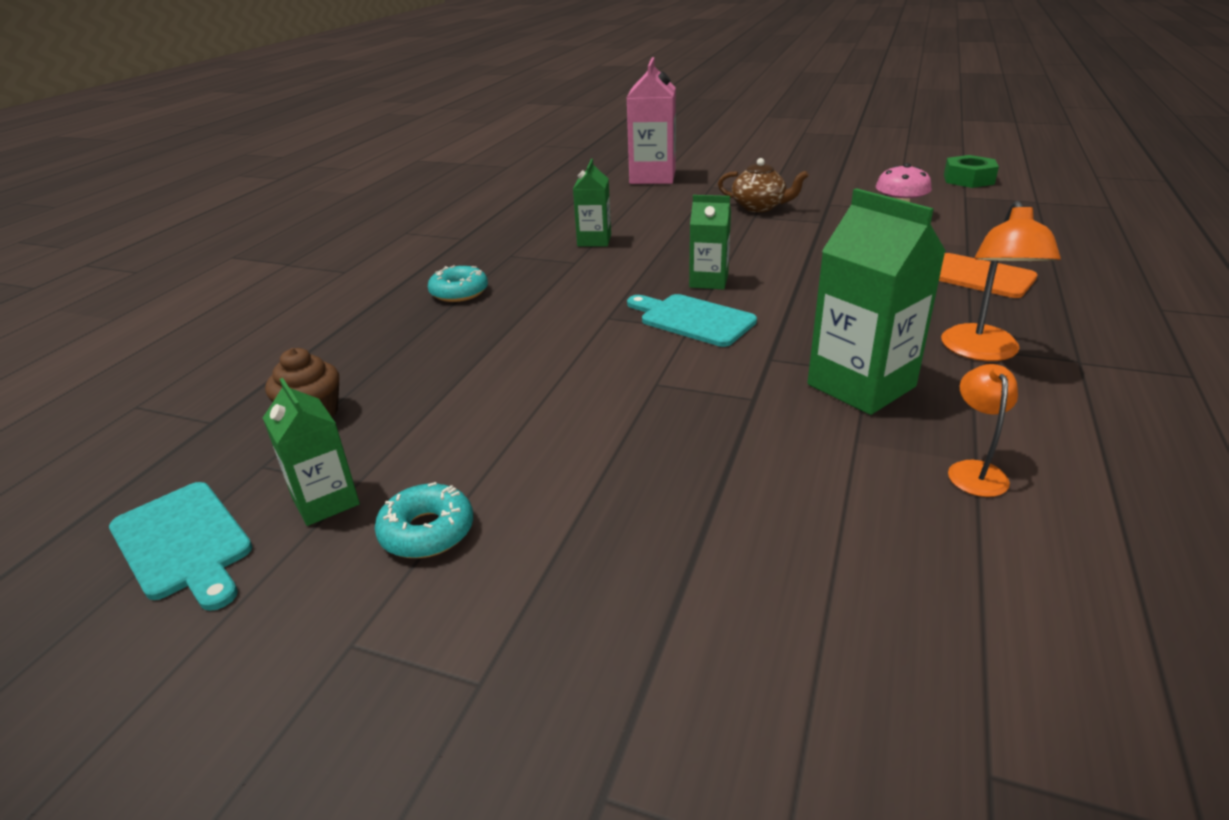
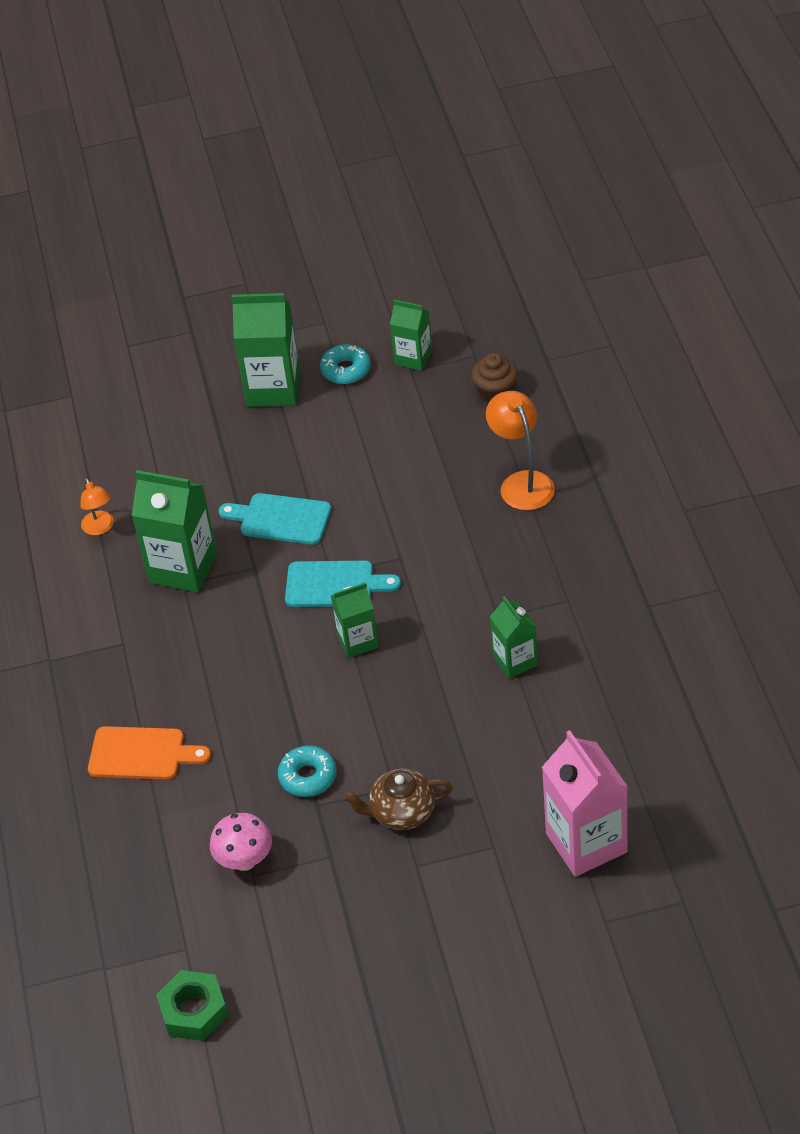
camera: 150 degrees right, 15 degrees up
turquoise cutting board [109,482,252,611] -> turquoise cutting board moved to [219,493,331,545]
turquoise donut [428,265,488,302] -> turquoise donut moved to [278,746,337,797]
orange lamp [941,201,1061,361] -> orange lamp moved to [486,391,555,510]
none -> green carton [231,293,300,407]

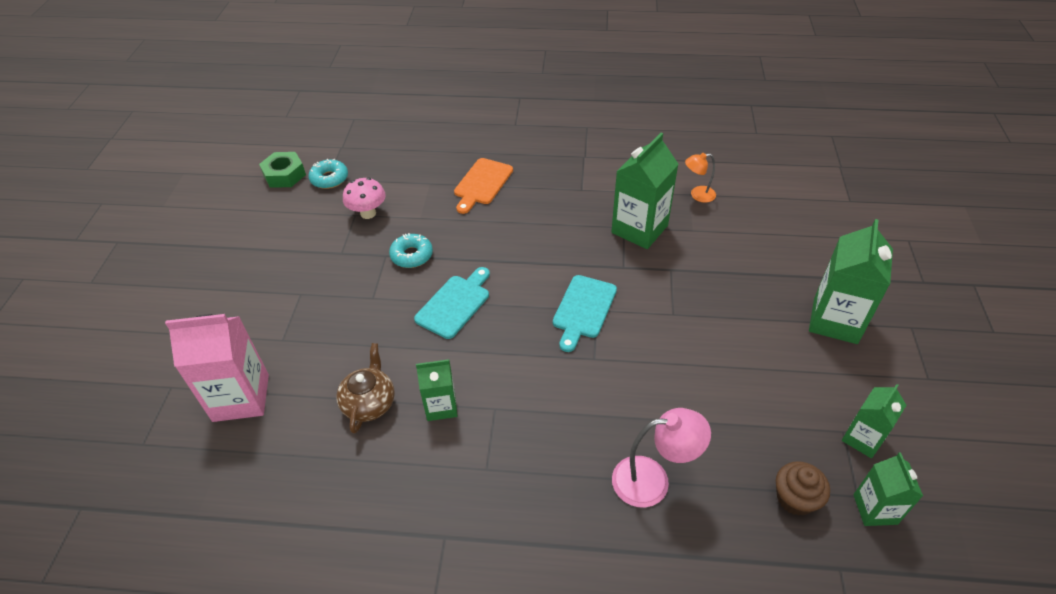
camera: 105 degrees right, 0 degrees up
turquoise cutting board [219,493,331,545] -> turquoise cutting board moved to [414,267,490,339]
turquoise donut [320,344,371,384] -> turquoise donut moved to [308,159,348,189]
green carton [331,582,379,658] -> green carton moved to [853,453,923,526]
brown teapot [342,769,453,830] -> brown teapot moved to [336,343,395,434]
orange lamp [486,391,555,510] -> pink lamp [612,408,711,508]

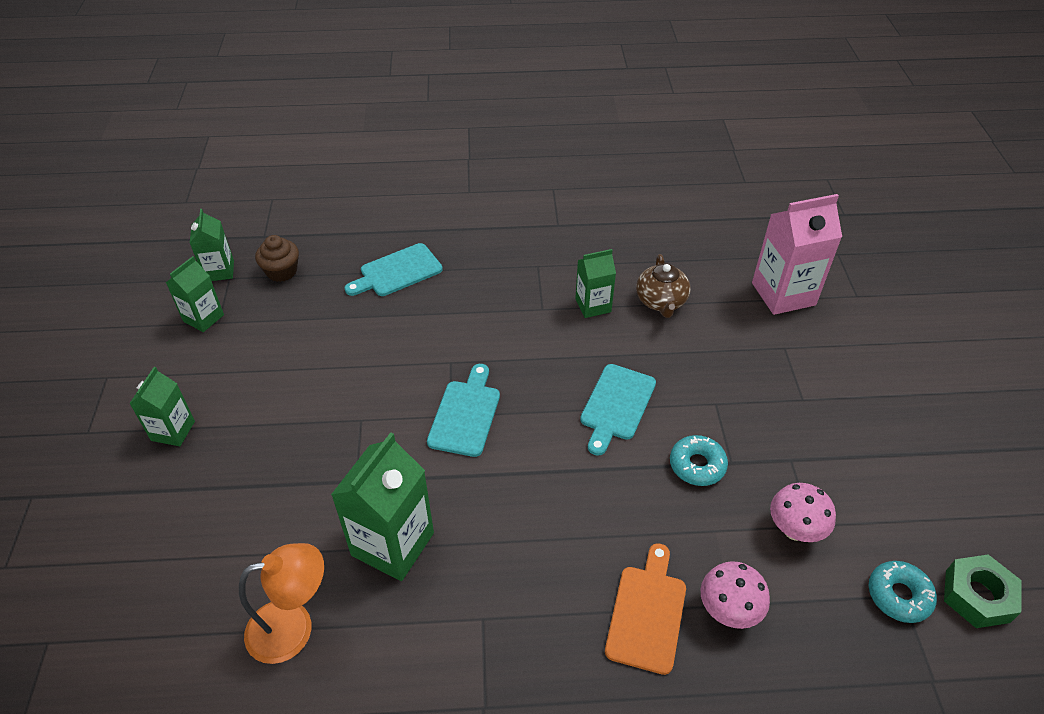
camera: 170 degrees right, 0 degrees up
pink lamp [612,408,711,508] -> turquoise cutting board [345,243,443,296]
orange lamp [685,153,716,203] -> orange lamp [239,543,324,664], size x1.63
green carton [809,219,893,344] -> green carton [129,367,195,446], size x0.59
none -> pink mushroom [701,561,770,629]

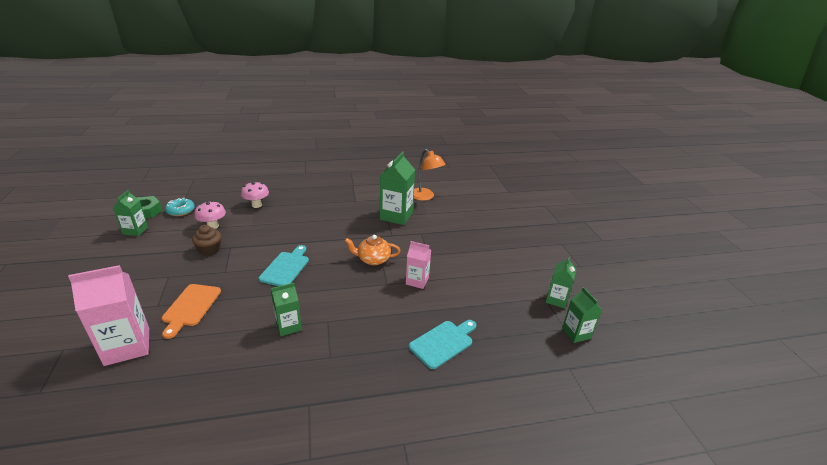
camera: 170 degrees right, 15 degrees down
green carton [129,367,195,446] -> green carton moved to [112,190,148,236]
orange lamp [239,543,324,664] -> orange lamp turned 105 degrees counterclockwise [414,149,445,201]
brown cupcake [255,235,299,282] -> brown cupcake moved to [192,225,221,255]
turquoise cutting board [427,364,500,457] -> orange teapot [345,235,401,265]
orange cutting board [605,543,686,675] -> orange cutting board moved to [162,284,221,339]
brown teapot [636,254,691,318] -> none
turquoise donut [670,435,728,486] -> none
none -> pink carton [406,241,431,289]

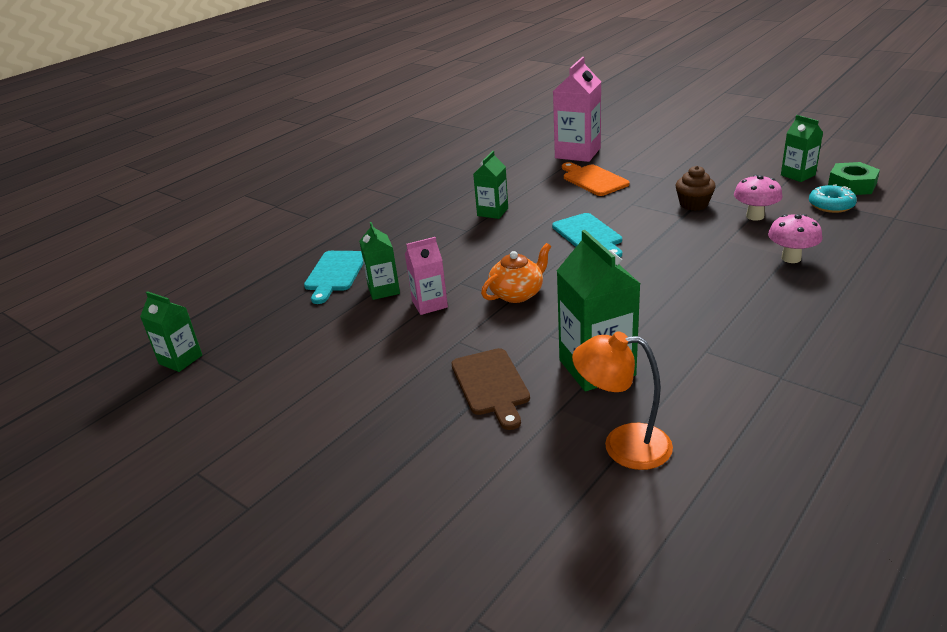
camera: 145 degrees right, 0 degrees up
green carton [546,257,576,309] -> green carton moved to [360,222,400,300]
none -> brown cutting board [451,348,530,430]

